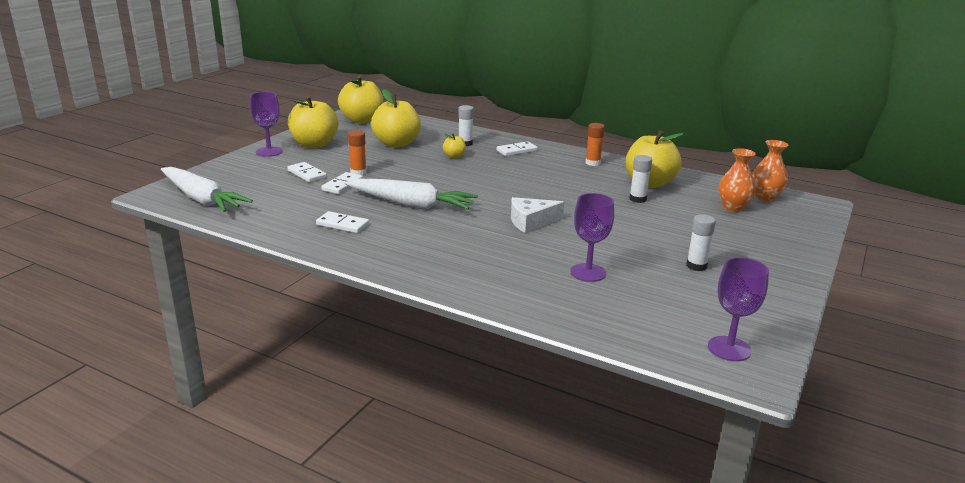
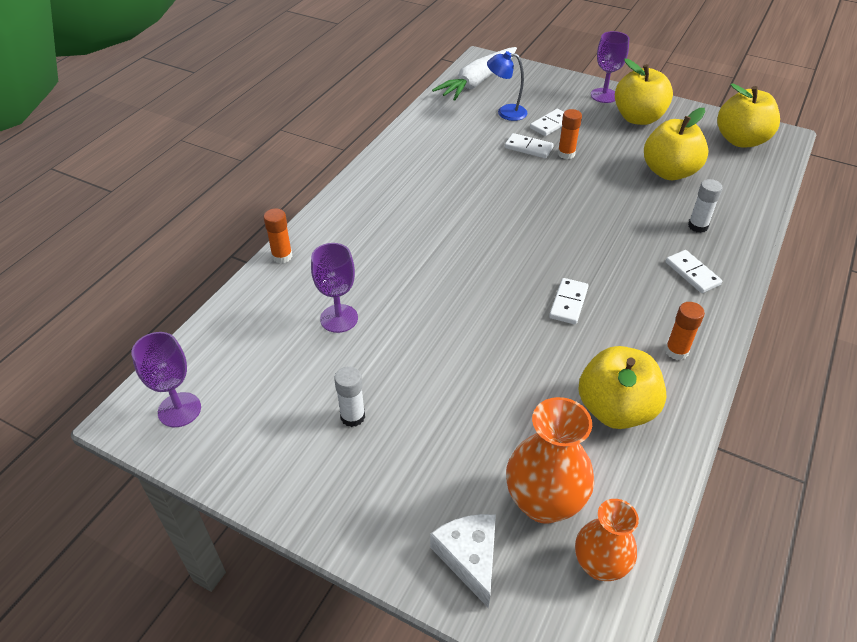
camera: 90 degrees right, 20 degrees up
white domino [316,211,369,233] -> white domino moved to [549,278,589,325]
white carrot [345,179,478,209] -> none
yellow apple [443,133,466,158] -> none
white cheese [511,197,564,233] -> white cheese moved to [430,514,496,608]
white glue stick [629,155,652,203] -> none
orange vase [718,148,756,212] -> orange vase [506,397,594,524], size x1.50
none -> orange glue stick [264,209,292,263]
none -> blue lamp [487,51,528,121]

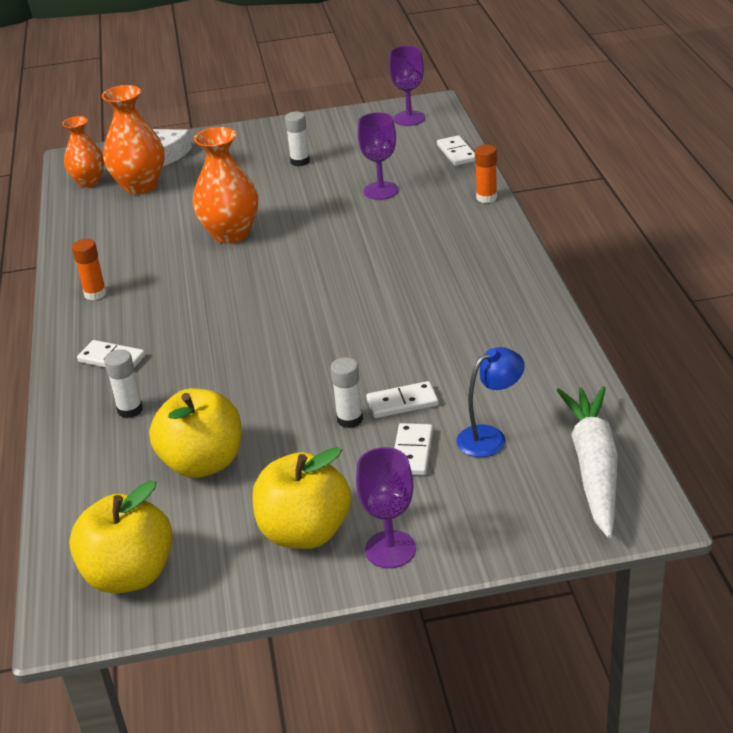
camera: 145 degrees right, 10 degrees down
white domino [549,278,589,325] -> white domino moved to [437,135,475,166]
orange glue stick [558,109,582,159] -> white glue stick [330,357,363,428]
yellow apple [578,346,666,429] -> none
none -> orange vase [192,127,258,244]

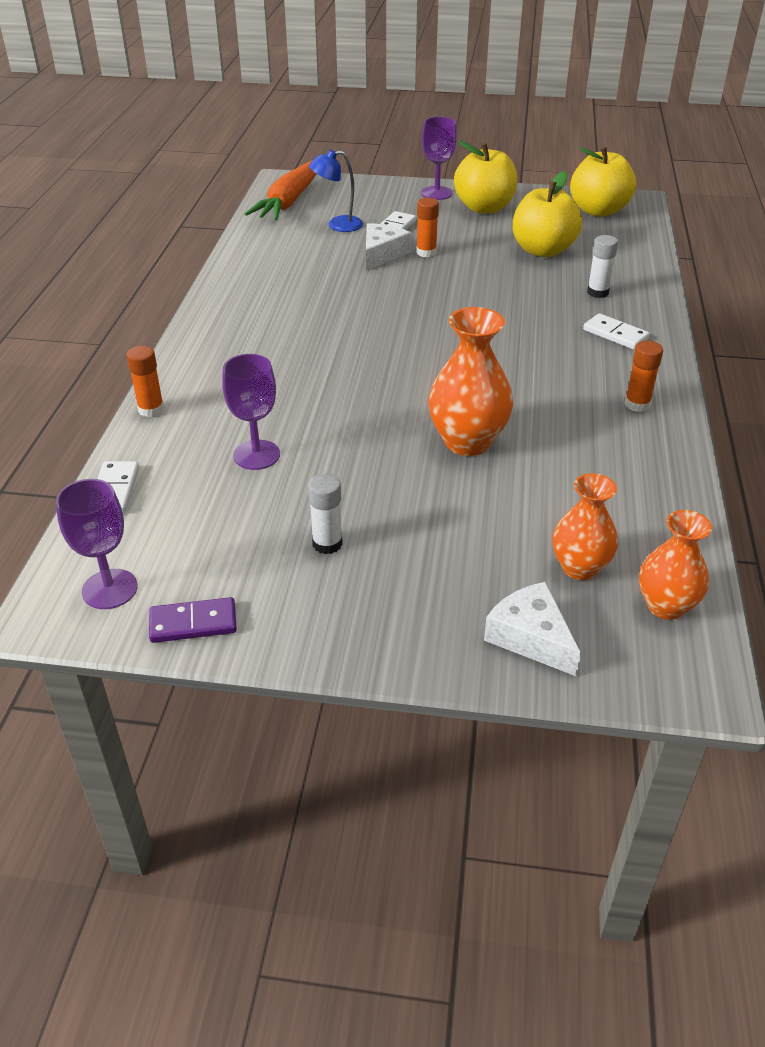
camera: 165 degrees left, 5 degrees up
orange vase [102,85,165,195] -> orange vase [553,473,618,580], size x0.66
white glue stick [330,357,363,428] -> orange glue stick [416,198,439,257]
white domino [366,381,438,418] -> white cheese [366,223,411,270]
white carrot [556,386,618,538] -> orange carrot [245,160,316,220]
none -> purple domino [149,597,237,643]

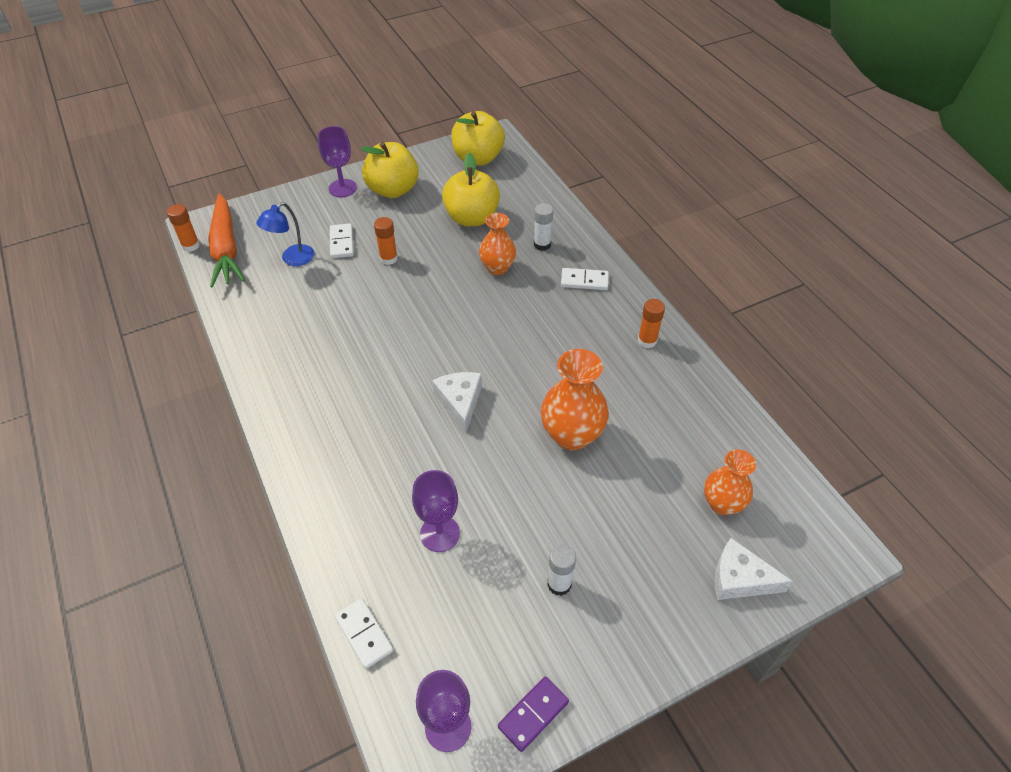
camera: 35 degrees left, 10 degrees up
orange glue stick [126,346,164,417] -> orange glue stick moved to [167,204,200,252]
white cheese [366,223,411,270] -> white cheese moved to [432,372,482,433]
orange vase [639,510,712,620] -> orange vase moved to [479,213,516,275]

